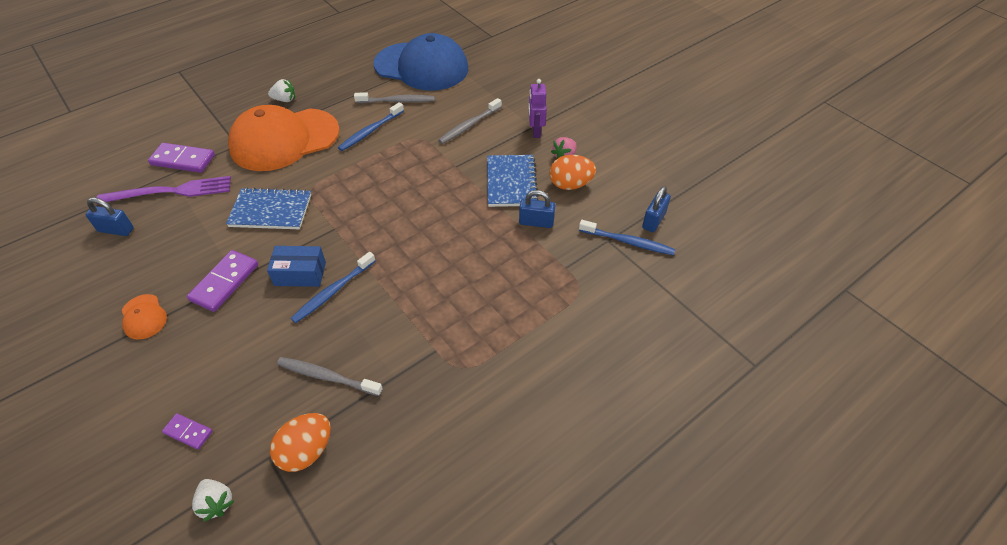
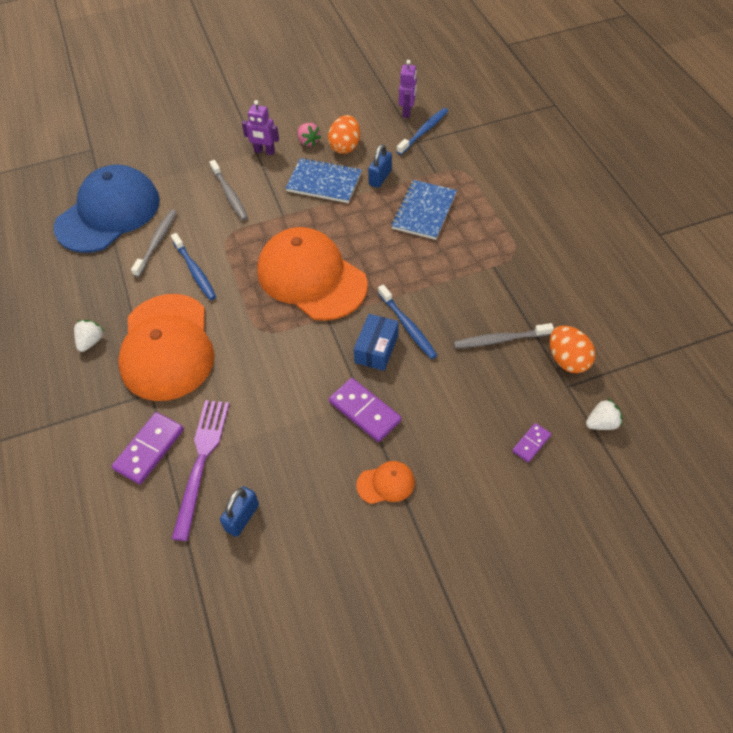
camera: 70 degrees left, 5 degrees up
blue notebook [226,187,311,229] -> blue notebook moved to [391,180,457,240]
grey toothbrush [277,357,383,396] -> grey toothbrush turned 45 degrees clockwise [454,323,554,348]
blue padlock [642,186,671,232] -> purple robot [399,60,417,118]
none -> orange cap [257,227,368,321]

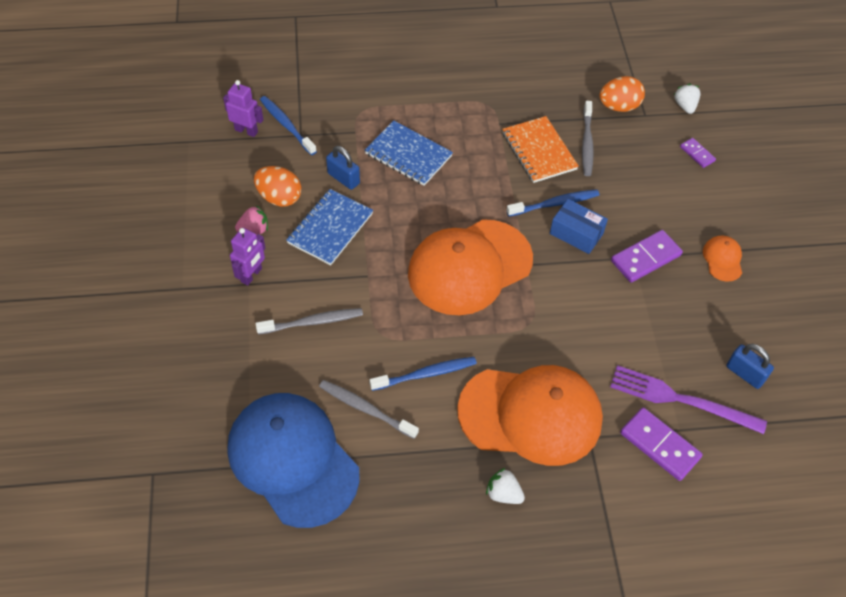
camera: 80 degrees left, 0 degrees up
none -> orange notebook [502,116,579,183]

